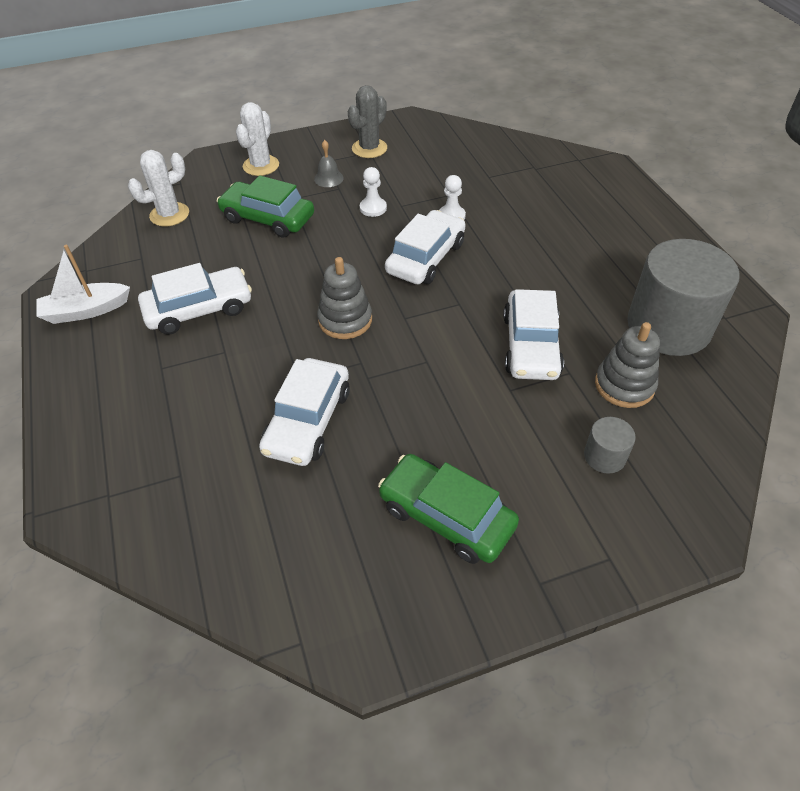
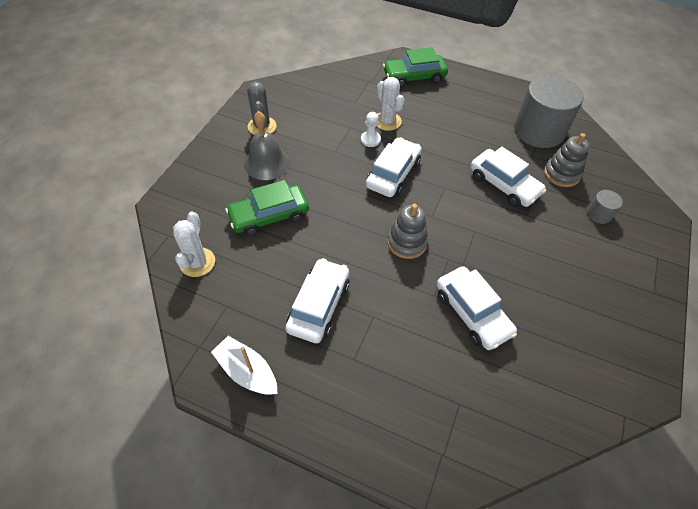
camera: 50 degrees left, 5 degrees up
white boat [37,245,130,324] -> white boat turned 105 degrees clockwise [211,336,277,395]
white cactus [236,102,279,176] -> white cactus moved to [377,77,405,131]
grey bell [314,140,344,187] -> grey bell [244,111,290,180], size x1.90
white pawn [360,167,387,217] -> none
green car [378,454,519,564] -> green car moved to [383,47,448,88]
white car [385,210,465,284] -> white car turned 45 degrees clockwise [366,137,422,197]

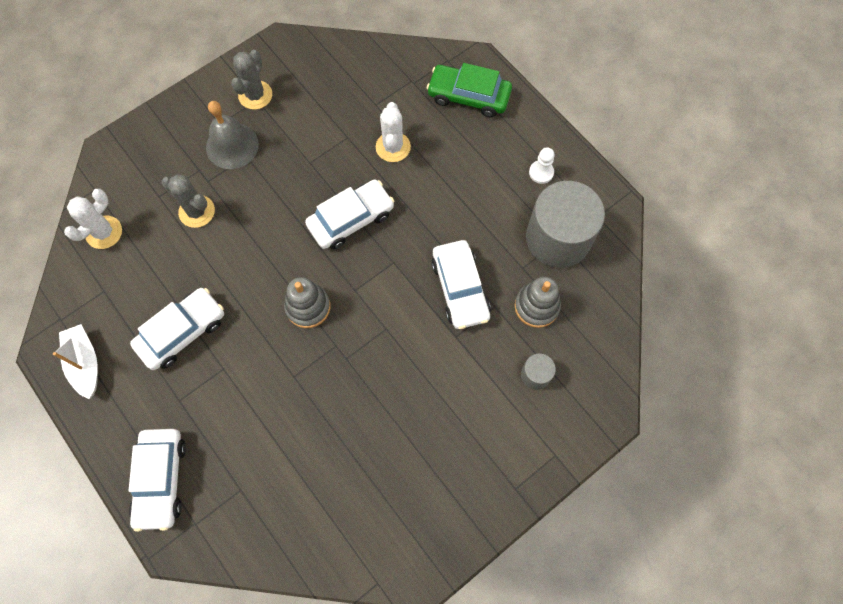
camera: 30 degrees right, 15 degrees up
green car [225,180,309,236] -> grey cactus [162,174,215,228]
white pawn [361,112,381,147] -> white pawn moved to [529,147,555,184]
white car [437,266,517,350] -> white car moved to [129,429,186,532]

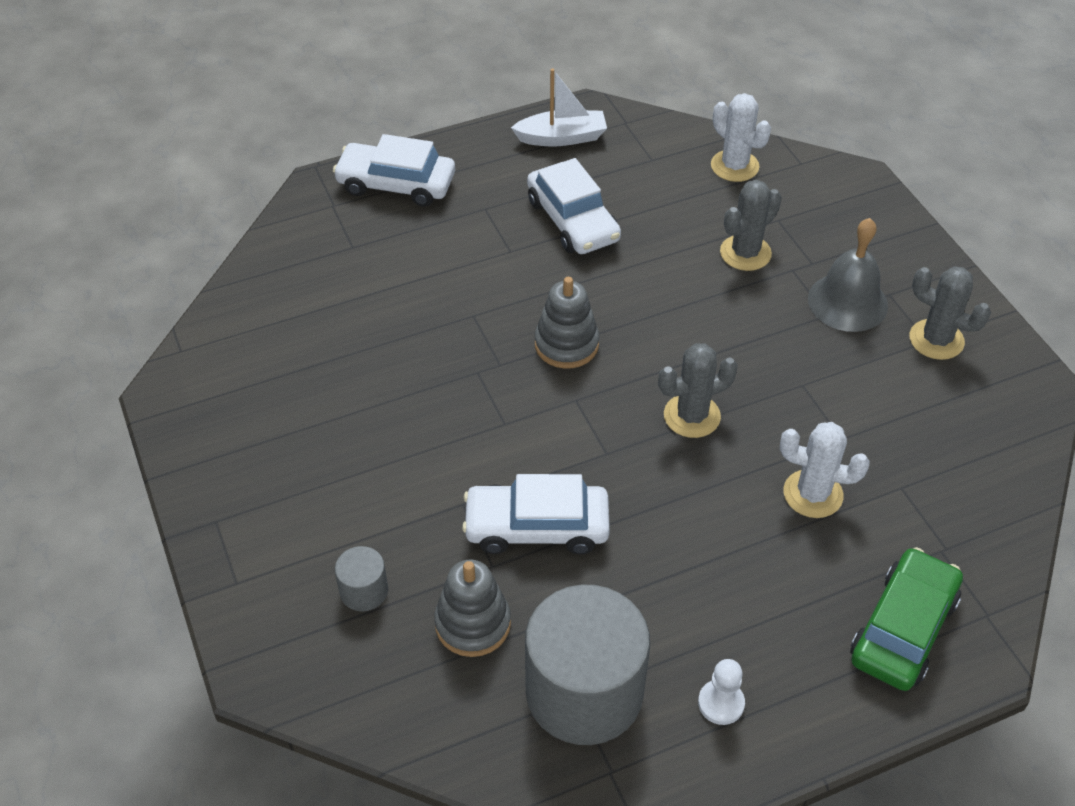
camera: 105 degrees right, 20 degrees down
white car [305,180,394,249] -> grey cactus [658,343,738,438]

